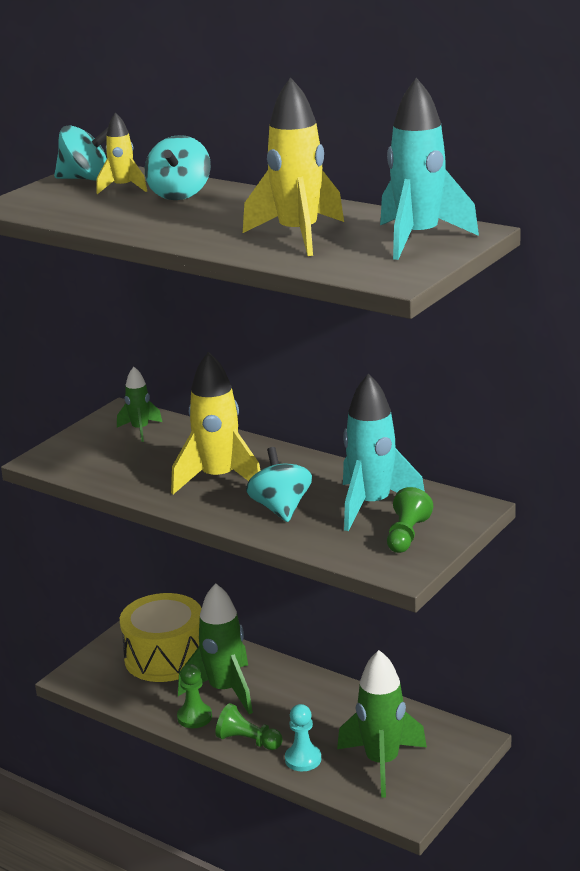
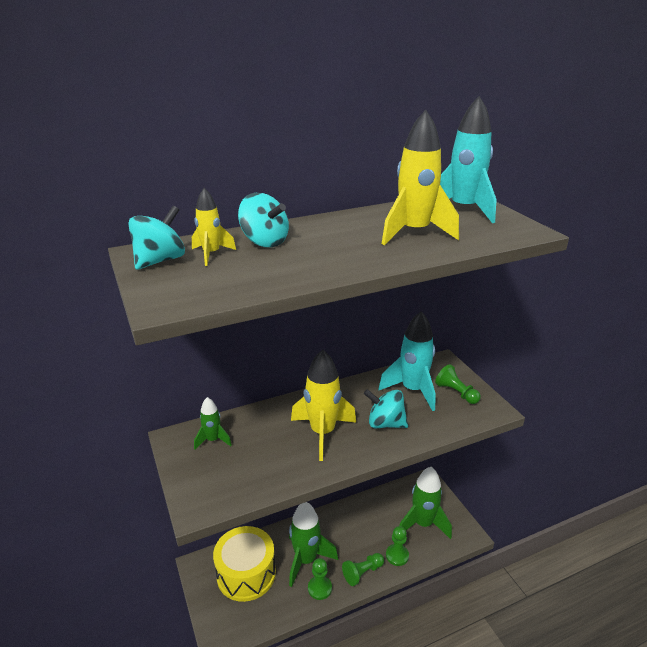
camera: 60 degrees left, 5 degrees up
turquoise pawn [285,704,321,771] -> green pawn [386,526,409,566]

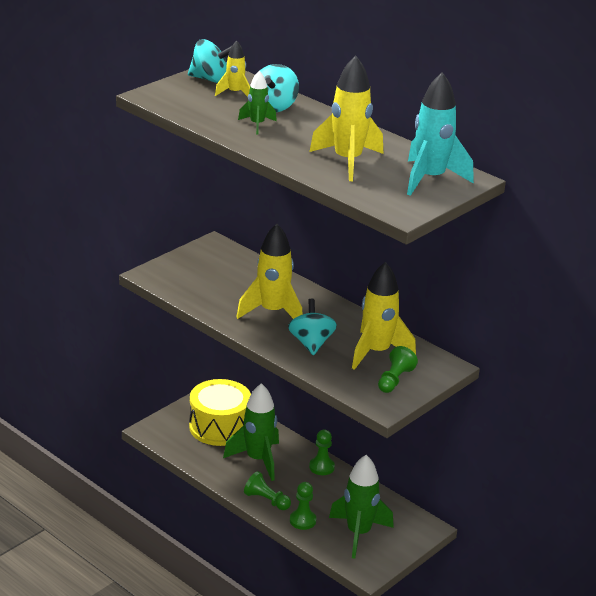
camera: 65 degrees right, 0 degrees up
green rocket [194,397,232,450] -> green rocket moved to [238,70,277,135]
green pawn [308,558,332,600] -> green pawn moved to [309,430,335,475]
turquoise rocket [378,311,436,411] -> yellow rocket [352,262,416,370]

